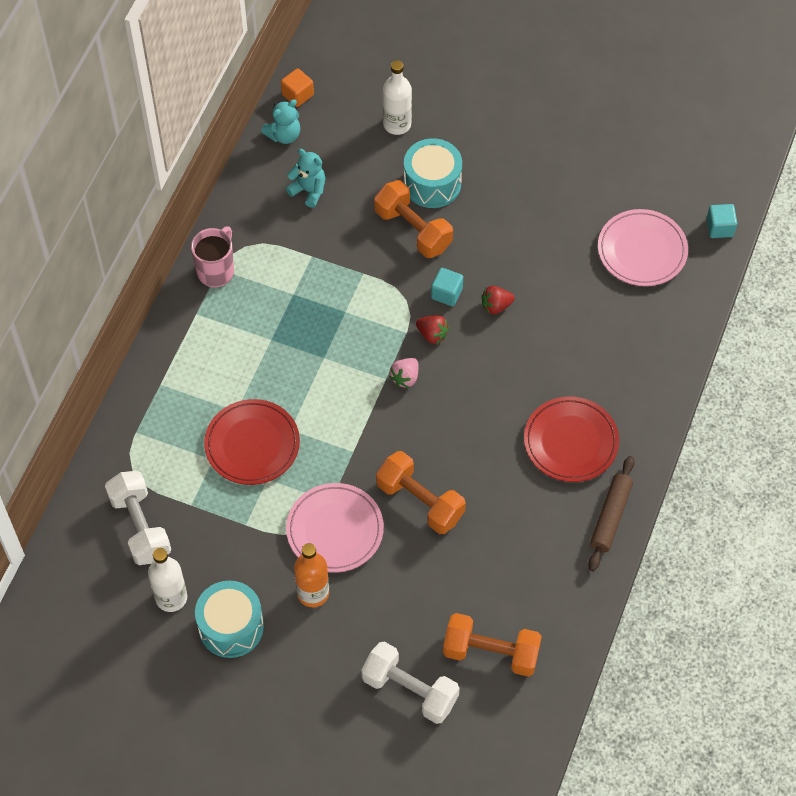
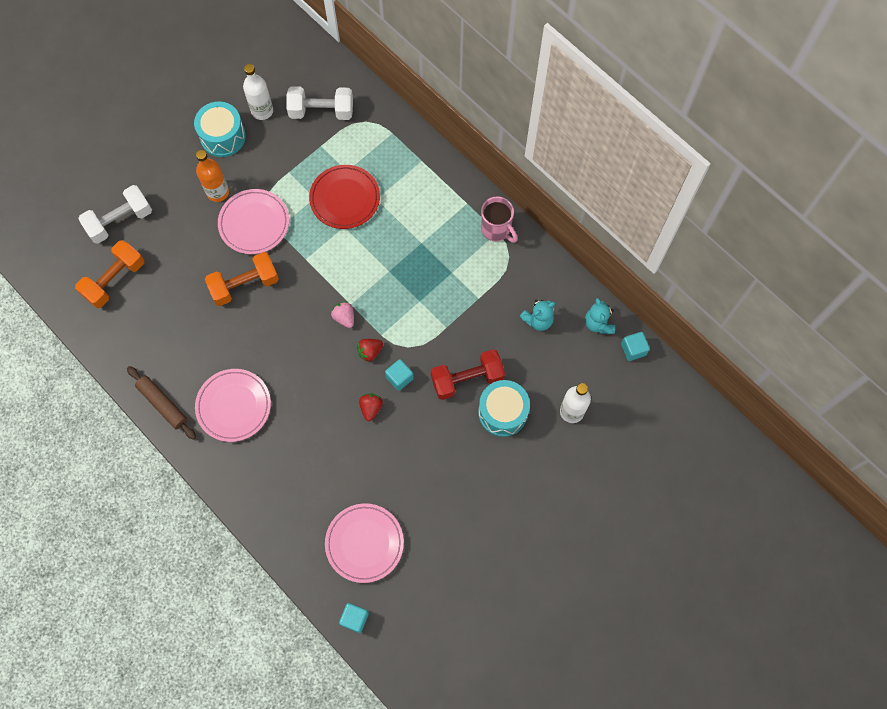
camera: 115 degrees right, 10 degrees up
orange cube [281,68,314,107] -> turquoise cube [621,332,650,361]
orange dumbbell [374,180,453,258] -> red dumbbell [431,349,505,400]
red plate [524,396,619,482] -> pink plate [195,369,271,442]

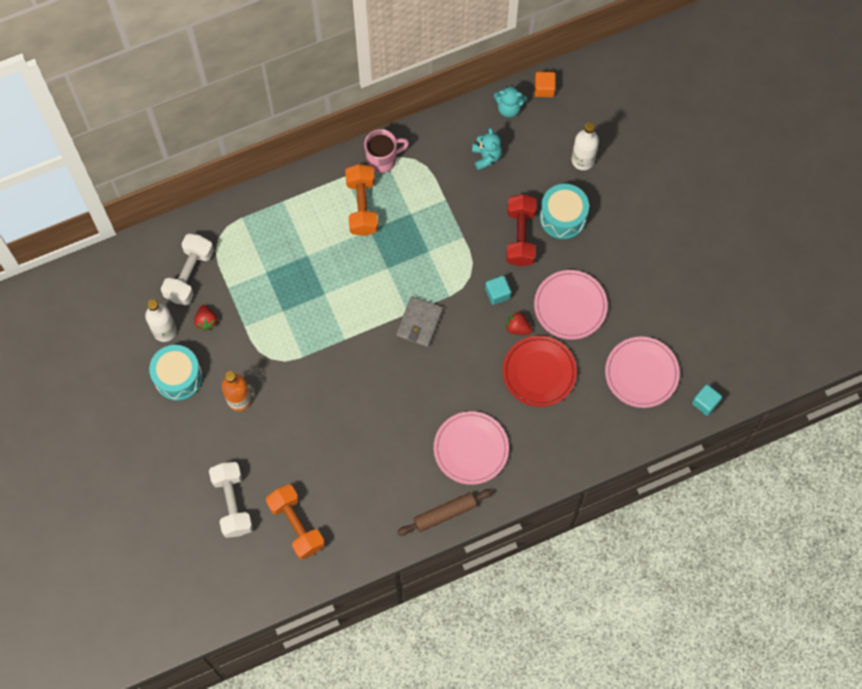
camera: 70 degrees left, 0 degrees up
orange dumbbell [205,252,279,306] -> orange dumbbell moved to [345,164,378,236]
pink plate [218,189,289,254] -> pink plate moved to [534,270,608,340]
red plate [309,165,380,229] -> red plate moved to [503,336,577,407]
pink strawberry [331,302,354,328] -> grey wallet [396,296,443,347]
red strawberry [357,339,383,362] -> red strawberry moved to [194,305,217,331]
turquoise cube [621,332,650,361] -> orange cube [535,72,556,97]

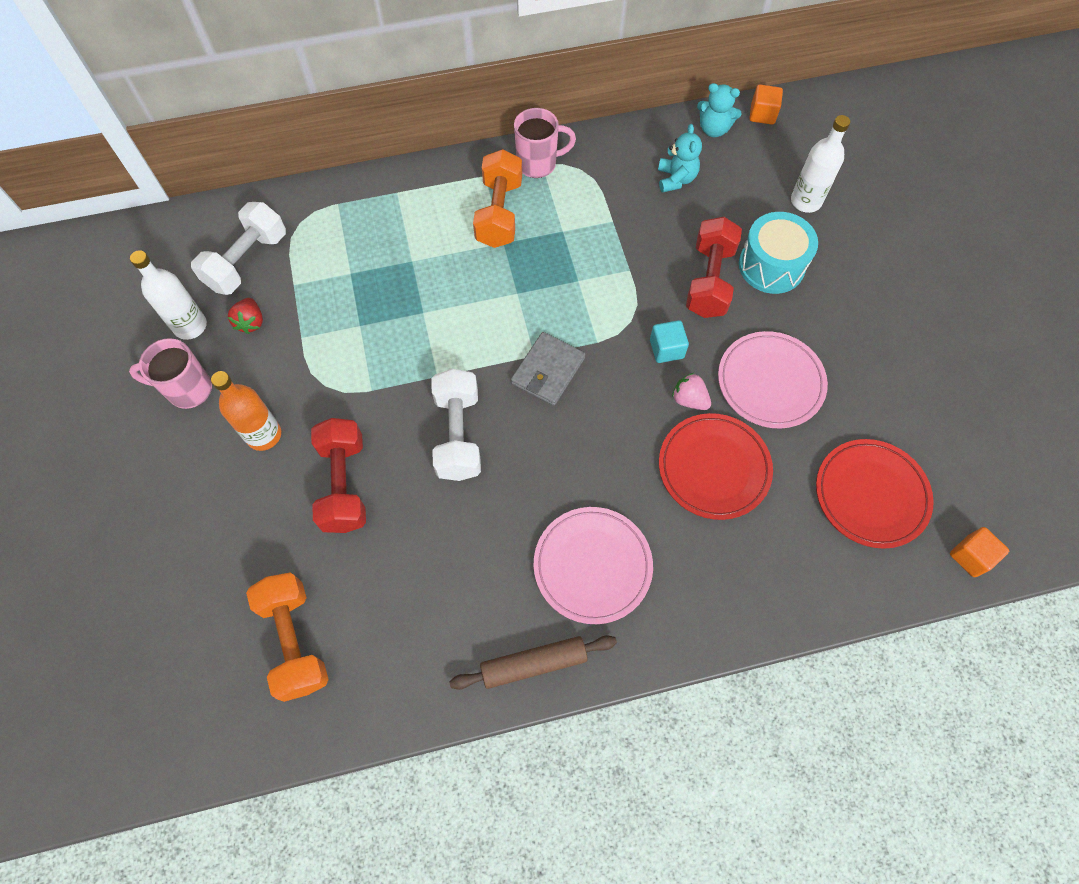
camera: 10 degrees right, 5 degrees down
turquoise drum [149,345,203,401] -> pink mug [129,338,212,409]
white dumbbell [209,462,253,538] -> white dumbbell moved to [431,368,481,481]
red strawberry [505,312,532,335] -> pink strawberry [672,373,711,410]
pink plate [605,337,680,408] -> red plate [816,439,934,549]
turquoise cube [692,384,722,416] -> orange cube [950,527,1009,577]
none -> red dumbbell [311,418,366,533]

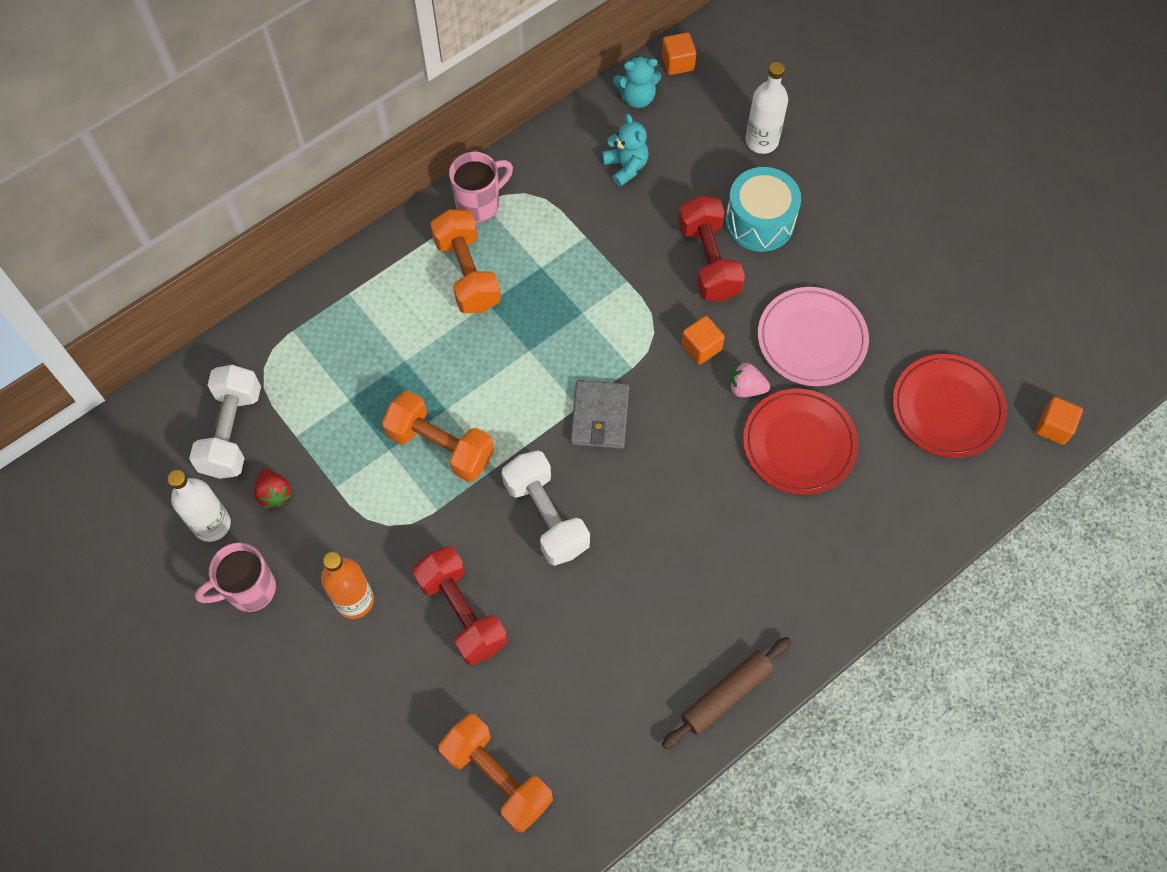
camera: 25 degrees left, 0 degrees up
pink plate [534,507,653,624] -> none
turquoise cube [650,320,689,363] -> orange cube [681,316,725,365]
none -> orange dumbbell [382,391,494,482]

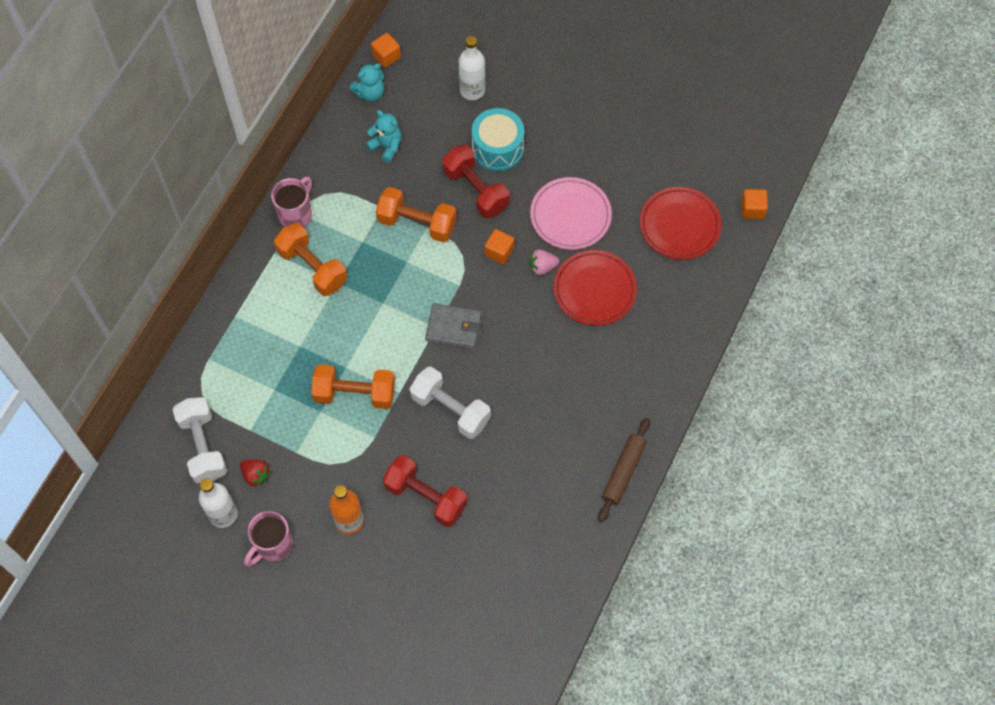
camera: 25 degrees left, 0 degrees up
orange dumbbell [438,714,553,833] -> orange dumbbell moved to [376,187,457,242]
grey wallet [570,380,629,449] -> grey wallet turned 60 degrees counterclockwise [425,303,482,349]

